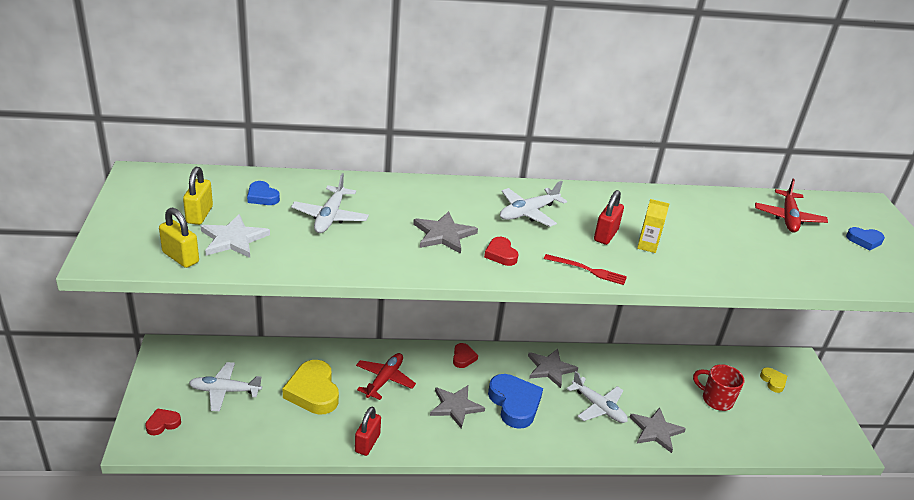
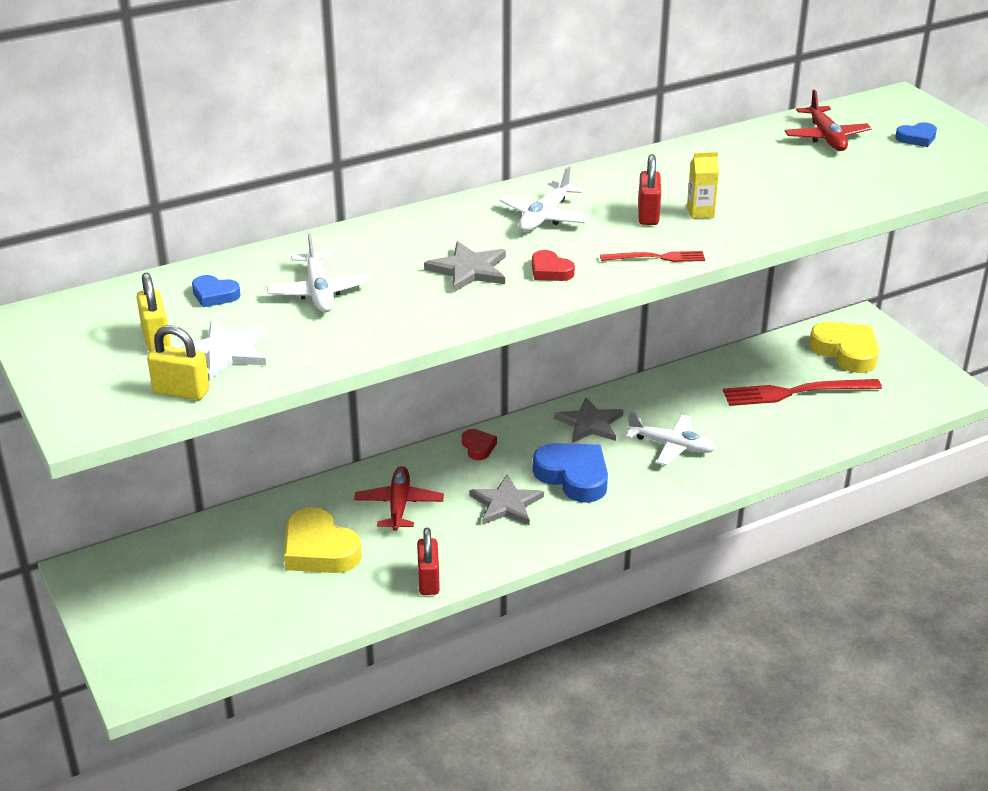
camera: 20 degrees left, 0 degrees up
red heart [145,408,181,435] -> none
white plane [189,362,262,411] -> none
grey star [630,407,686,453] -> none
red mug [693,364,744,411] -> red fork [723,379,882,406]
yellow heart [760,367,787,393] -> yellow heart [809,322,879,373], size x2.00

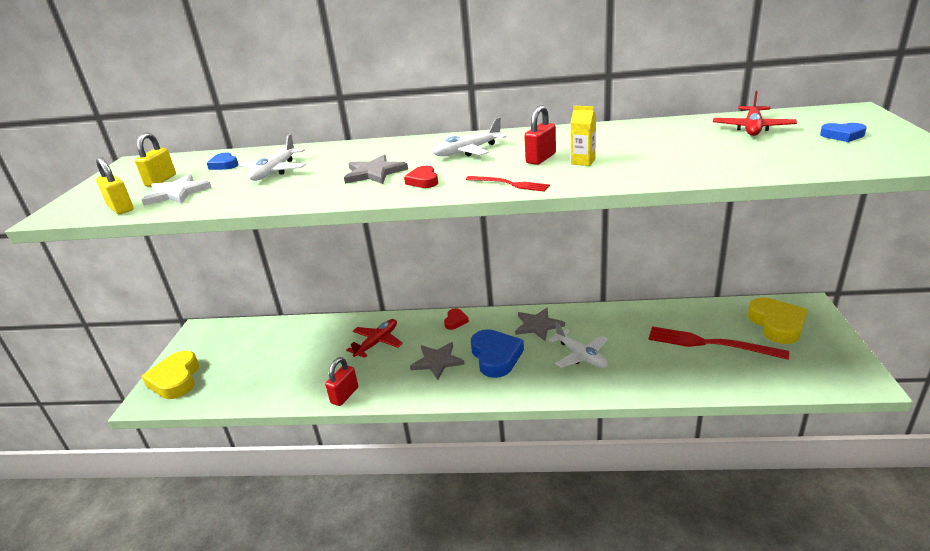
camera: 35 degrees right, 5 degrees down
yellow heart [284,507,362,573] -> yellow heart moved to [141,351,199,399]

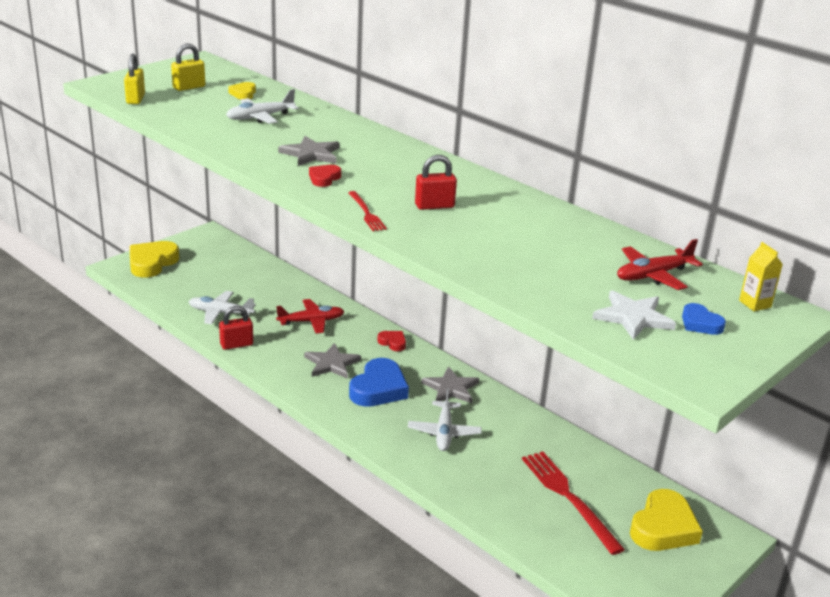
camera: 35 degrees right, 0 degrees up
white star [142,174,212,206] -> white star moved to [592,290,676,340]
blue heart [207,152,239,170] -> yellow heart [228,82,256,99]
white plane [433,117,507,157] -> white plane moved to [189,291,256,324]
red heart [444,308,469,330] -> red heart turned 105 degrees counterclockwise [377,331,406,351]
yellow carton [571,106,596,166] -> yellow carton moved to [739,242,783,311]

